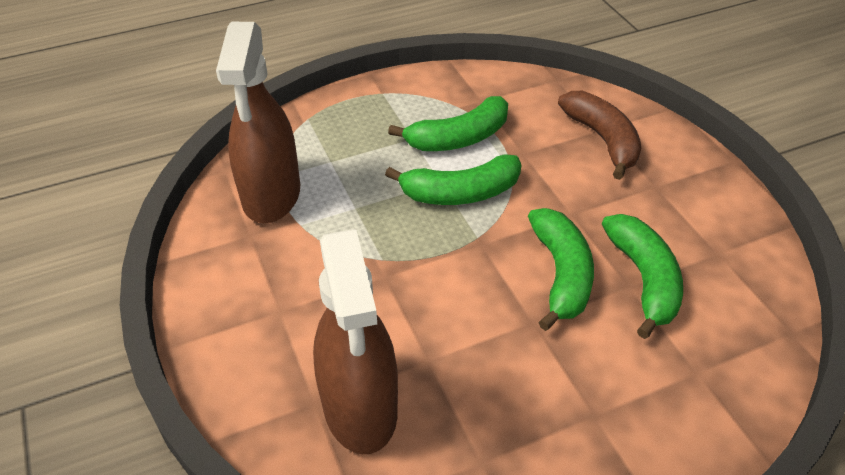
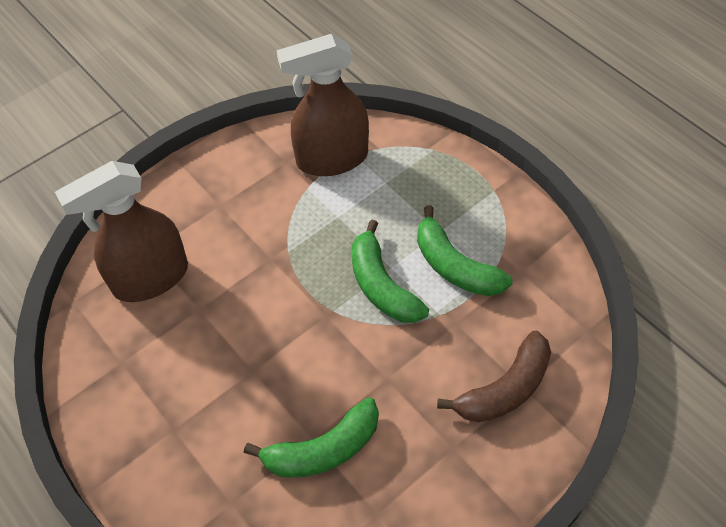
camera: 75 degrees right, 10 degrees up
green banana [528,208,594,331] -> none

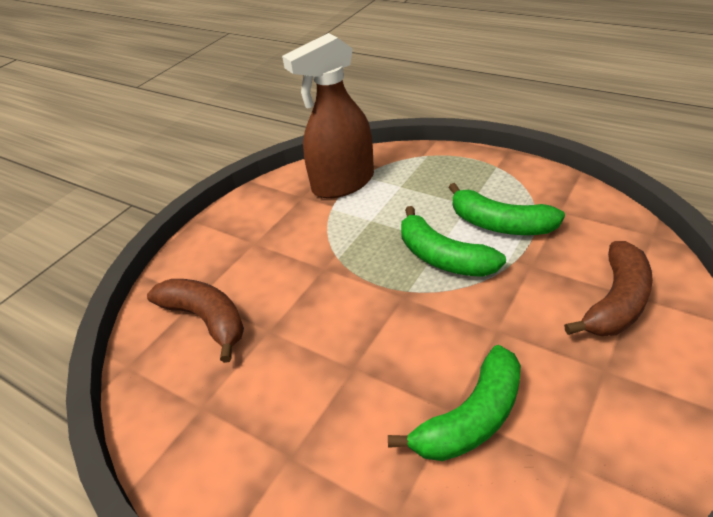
camera: 15 degrees left, 15 degrees down
brown spray bottle [55,161,188,302] -> brown banana [147,279,244,363]

